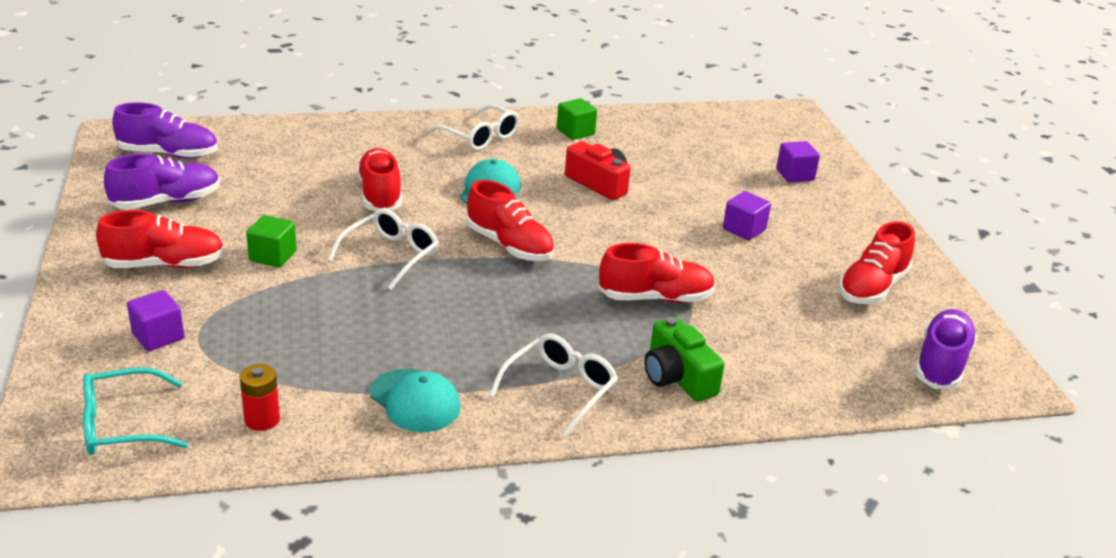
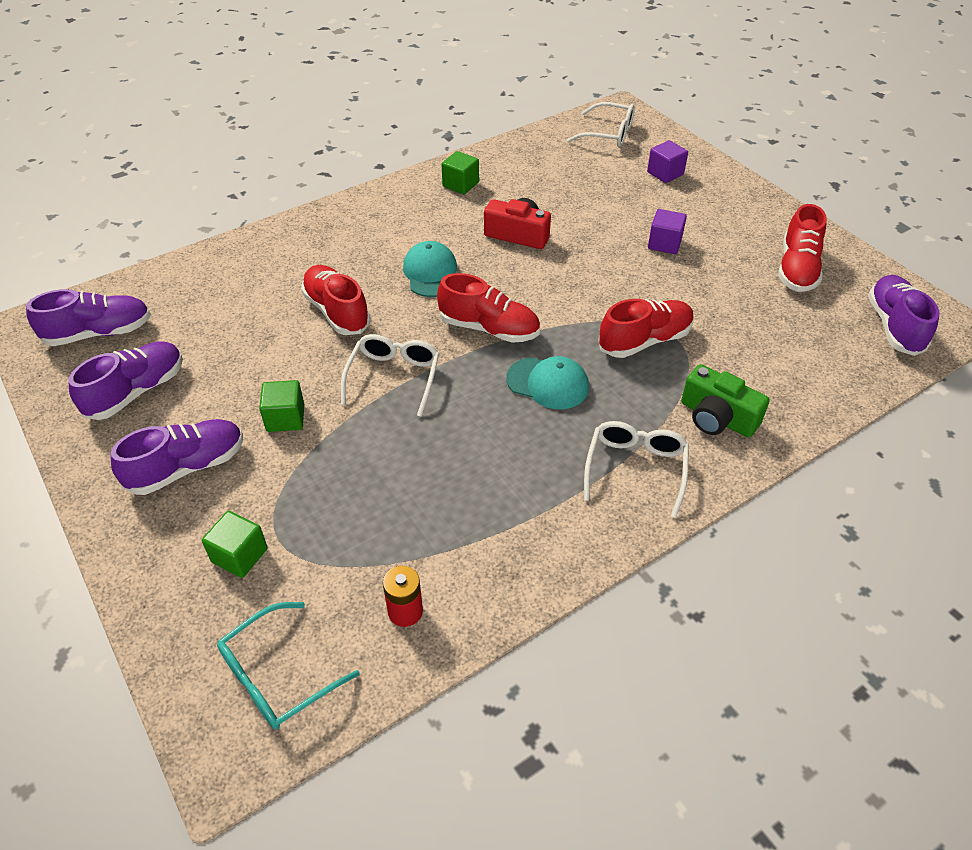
camera: 20 degrees left, 15 degrees up
red shoe [96,210,225,268] -> purple shoe [111,419,243,495]
purple cube [127,290,185,351] -> green cube [202,511,268,578]
turquoise cap [370,369,461,432] -> turquoise cap moved to [506,356,589,409]
white glasses [428,104,519,151] -> white glasses moved to [567,102,635,147]

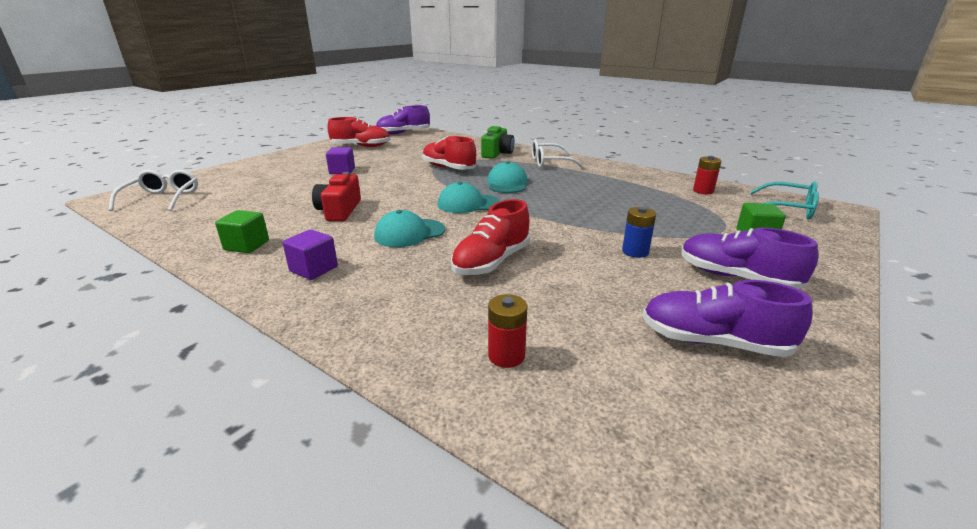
camera: 110 degrees left, 20 degrees down
purple shoe [26,289,151,346] -> none
green cube [259,380,304,432] -> blue battery [622,207,656,258]
white glasses [341,334,440,417] -> none
red shoe [437,273,540,343] -> turquoise cap [438,182,500,213]
purple cube [647,140,688,183] -> purple cube moved to [283,229,338,280]
none -> red battery [488,294,528,368]

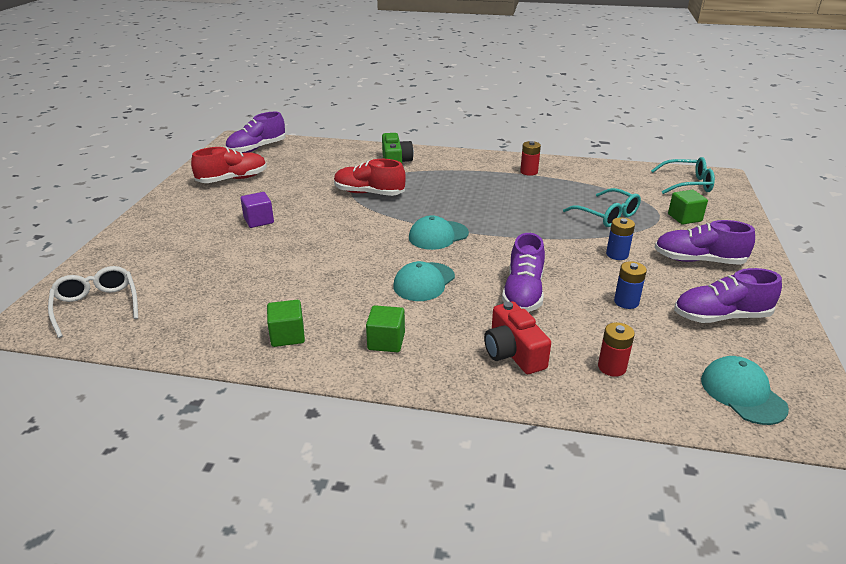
camera: 25 degrees left, 5 degrees up
purple cube [283,229,338,280] -> green cube [366,305,405,352]
red camera [312,172,361,221] -> red camera moved to [484,302,551,374]
red shoe [451,199,530,276] -> purple shoe [502,233,545,312]
turquoise cap [487,161,528,193] -> turquoise cap moved to [701,356,789,425]
white glasses [532,140,584,169] -> none
red battery [693,156,722,194] -> red battery moved to [520,141,541,176]
none -> turquoise glasses [563,188,641,227]
none -> blue battery [614,261,647,309]

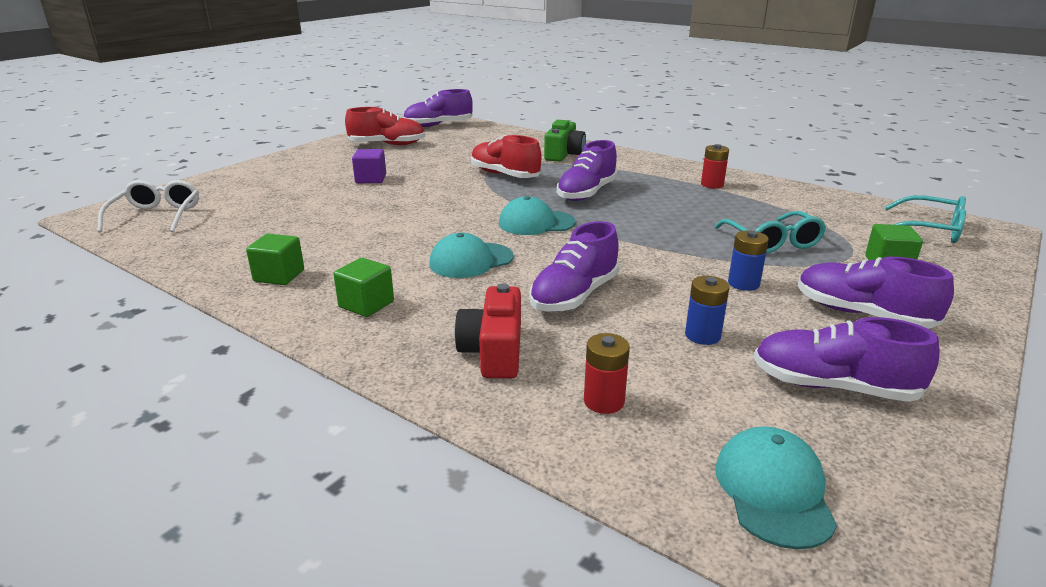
camera: 25 degrees right, 5 degrees down
none -> purple shoe [557,140,617,201]

